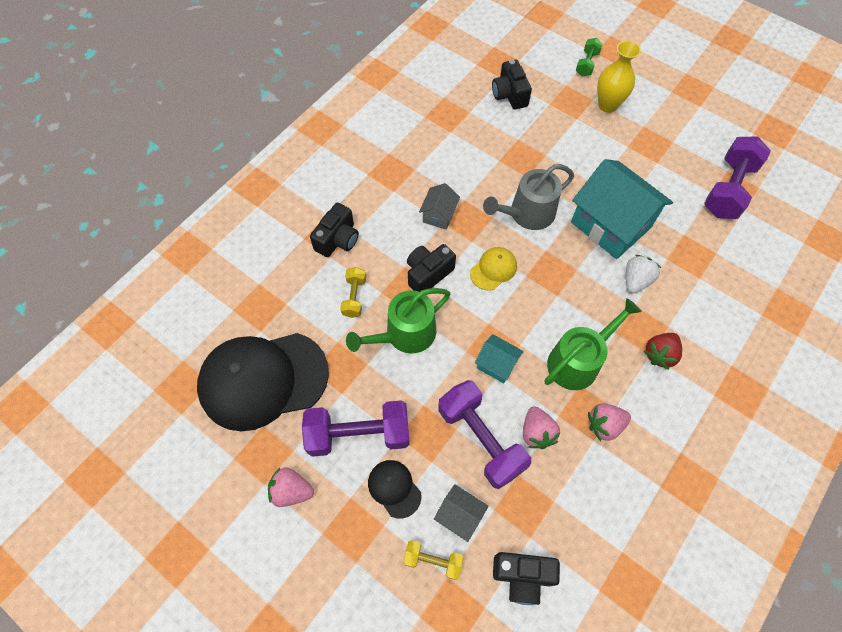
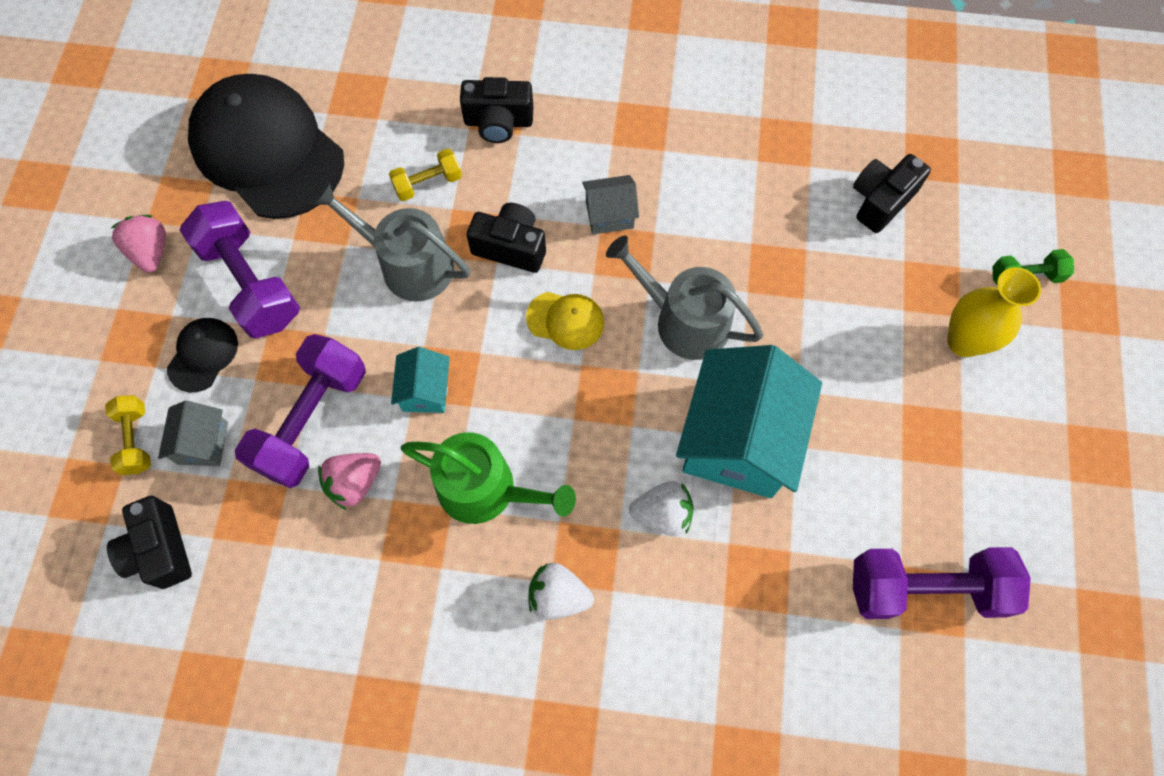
camera: 60 degrees right, 5 degrees up
green watering can [346,288,450,353] -> grey watering can [312,182,470,302]
pink strawberry [588,403,631,441] -> none
red strawberry [644,333,682,370] -> white strawberry [528,563,594,620]

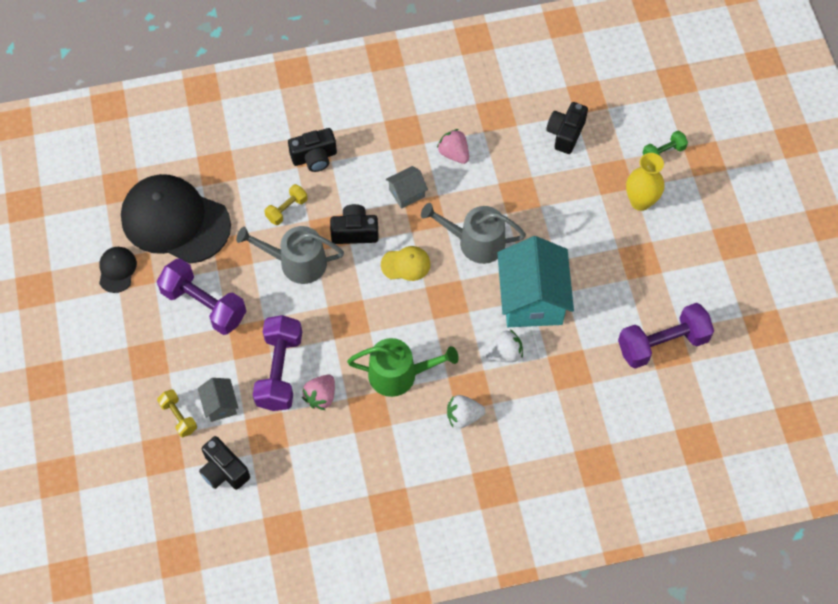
camera: 20 degrees left, 5 degrees down
pink strawberry [111,215,166,273] -> pink strawberry moved to [437,129,469,164]
black cap [167,318,238,392] -> black cap moved to [99,247,137,293]
turquoise house [391,347,450,413] -> none

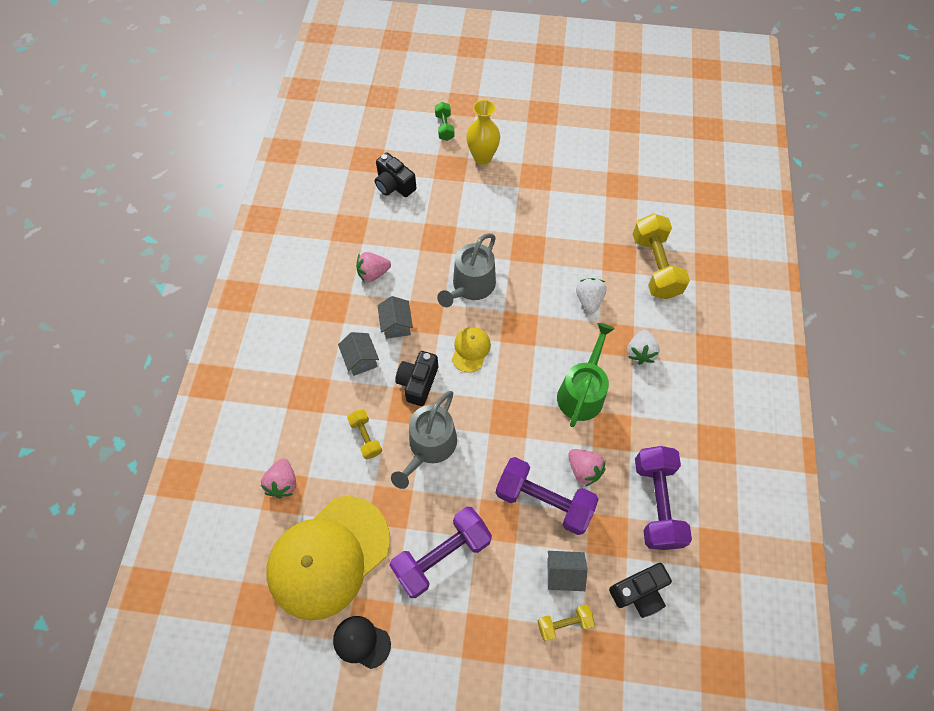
camera: 70 degrees left, 0 degrees up
black cap [121,174,231,263] -> yellow cap [266,496,390,621]
black camera [288,128,337,172] -> none
turquoise house [497,236,574,327] -> none
purple dumbbell [618,303,714,369] -> purple dumbbell moved to [635,446,692,550]
none -> pink strawberry [261,458,296,498]
none -> grey house [338,332,379,376]
none -> yellow dumbbell [633,214,690,299]

